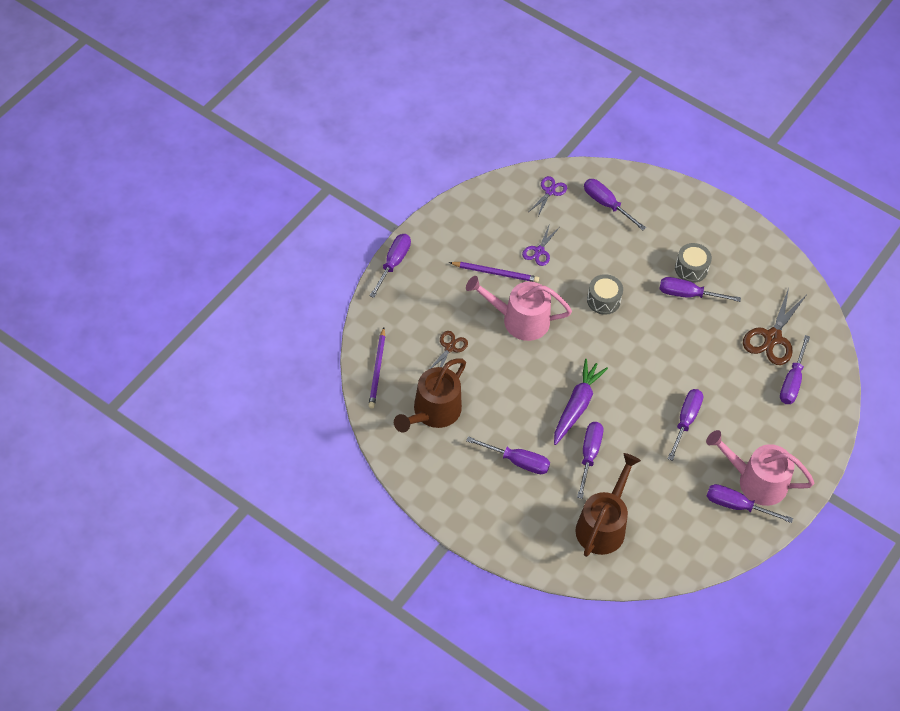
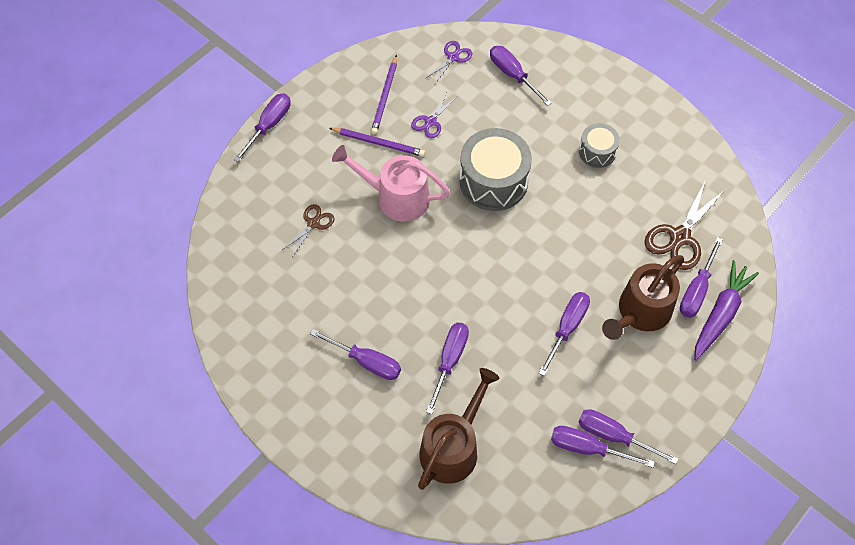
camera: 10 degrees right, 5 degrees up
purple pencil [368,327,385,408] -> purple pencil moved to [371,55,397,134]
brown watering can [394,358,466,432] -> brown watering can moved to [602,255,684,340]
purple carrot [554,359,608,445] -> purple carrot moved to [694,260,759,361]
grey drum [587,274,623,315] -> grey drum [459,128,532,211], size x1.82
purple screwdriver [659,277,741,302] -> purple screwdriver moved to [551,426,655,468]
pink watering can [706,430,814,506] -> none

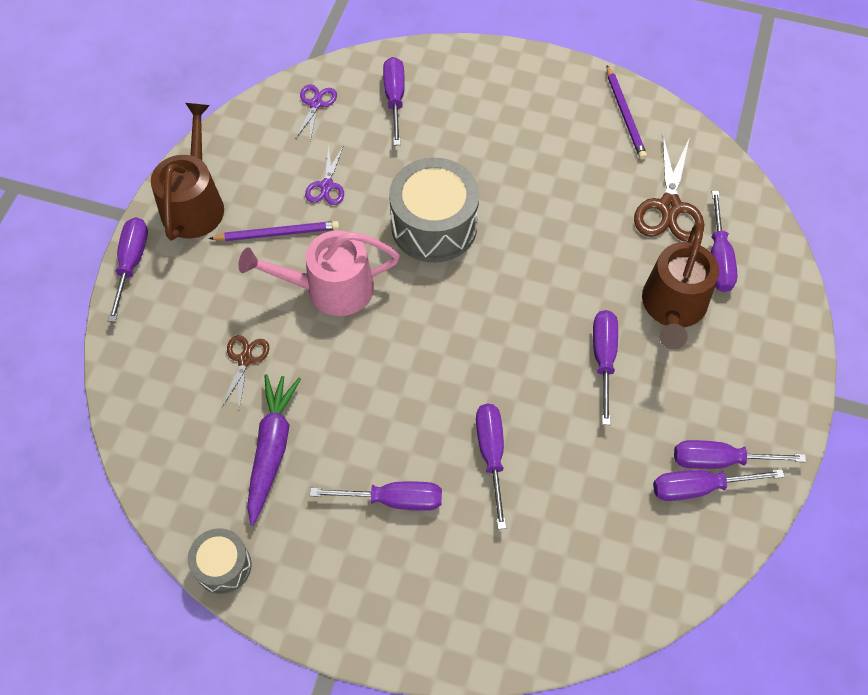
camera: 25 degrees left, 0 degrees up
purple pencil [371,55,397,134] -> purple pencil moved to [607,65,647,160]
brown watering can [418,368,500,490] -> brown watering can moved to [151,103,224,240]
purple screwdriver [490,46,552,106] -> purple screwdriver turned 60 degrees clockwise [383,57,405,145]
grey drum [579,123,620,168] -> grey drum moved to [188,528,252,594]
purple carrot [694,260,759,361] -> purple carrot moved to [247,374,301,526]

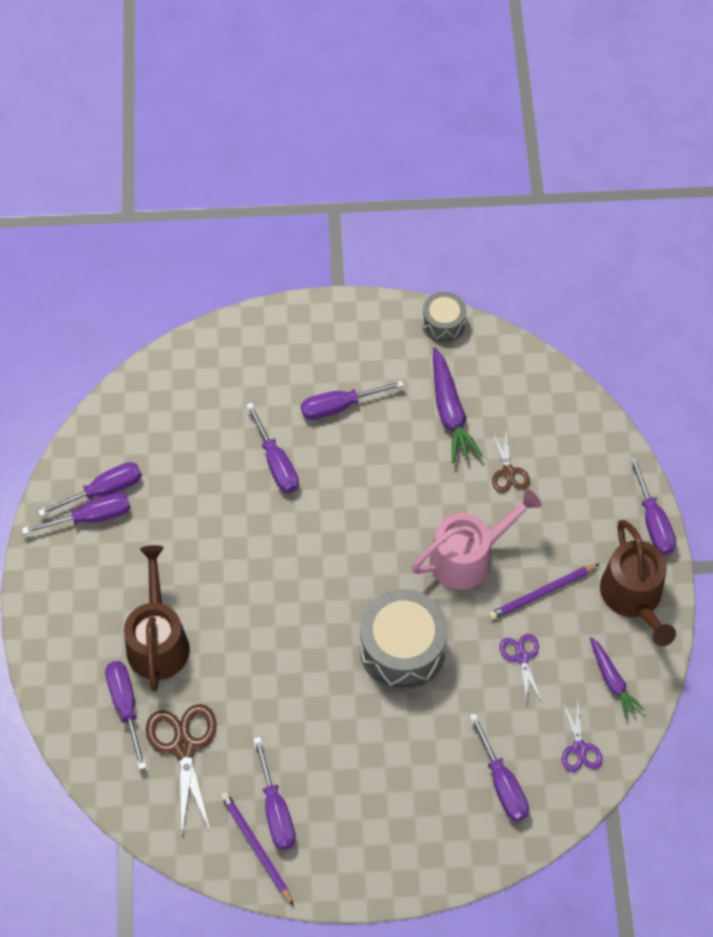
camera: 160 degrees right, 0 degrees up
purple screwdriver [593,310,618,425] -> purple screwdriver moved to [253,737,296,850]
none -> purple carrot [590,637,644,719]

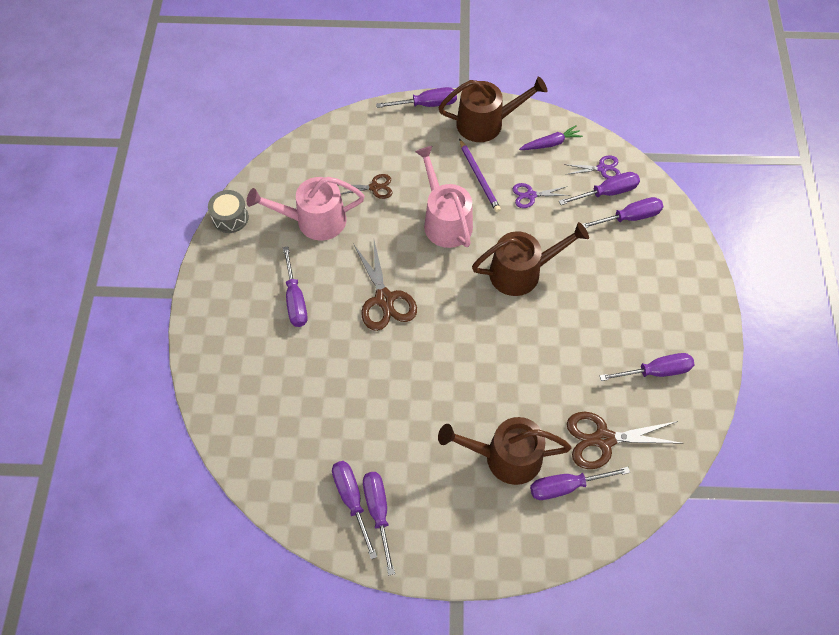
camera: 85 degrees left, 0 degrees up
purple pencil [220,792,294,906] -> none
purple screwdriver [246,402,299,493] -> purple screwdriver moved to [559,172,640,205]
grey drum [360,589,448,690] -> brown watering can [472,222,589,296]
purple carrot [433,347,483,463] -> pink watering can [247,177,365,241]
none -> brown scissors [354,241,417,331]

